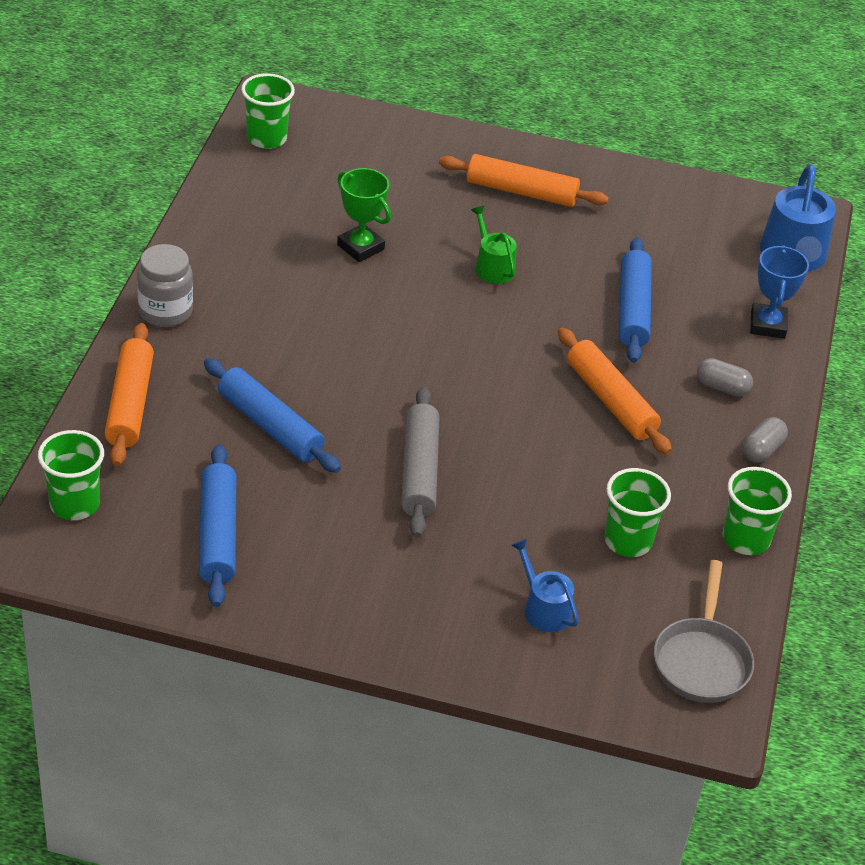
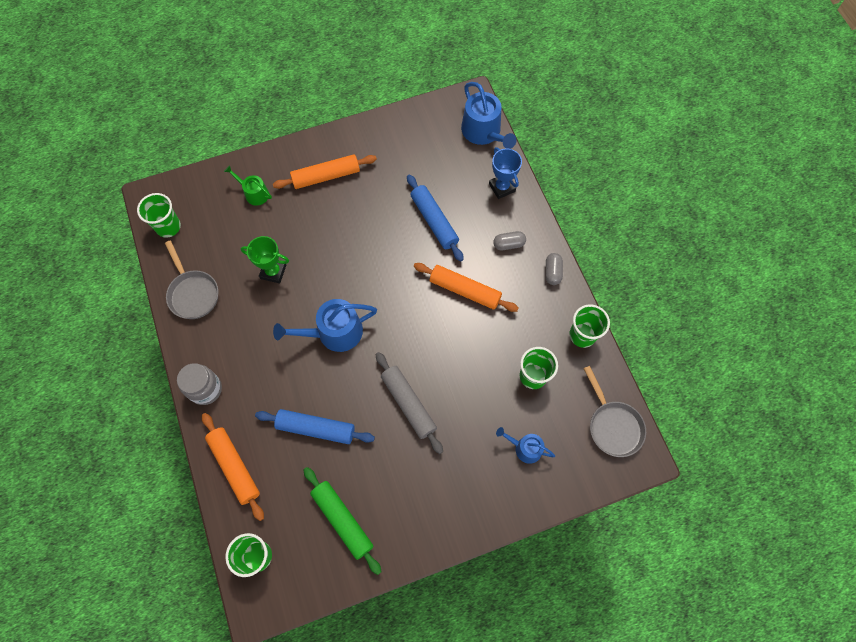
camera: 30 degrees left, 25 degrees up
blue rolling pin [199,444,236,607] -> green rolling pin [304,467,382,575]
green watering can [471,206,517,284] -> green watering can moved to [224,165,272,206]
none -> grey pan [165,241,218,319]
none -> blue watering can [273,299,377,352]

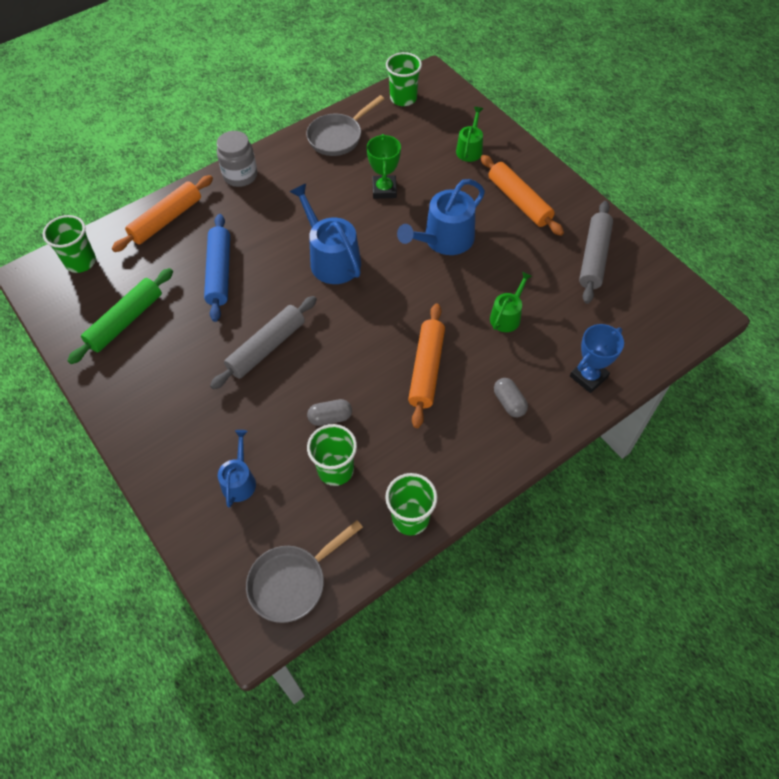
camera: 75 degrees right, 10 degrees down
blue rolling pin [407,174,464,262] -> green watering can [490,272,532,332]
blue watering can [461,82,517,149] -> blue watering can moved to [397,179,485,255]
grey capsule [546,253,563,285] -> grey capsule moved to [307,399,352,426]
none -> grey rolling pin [579,201,613,304]

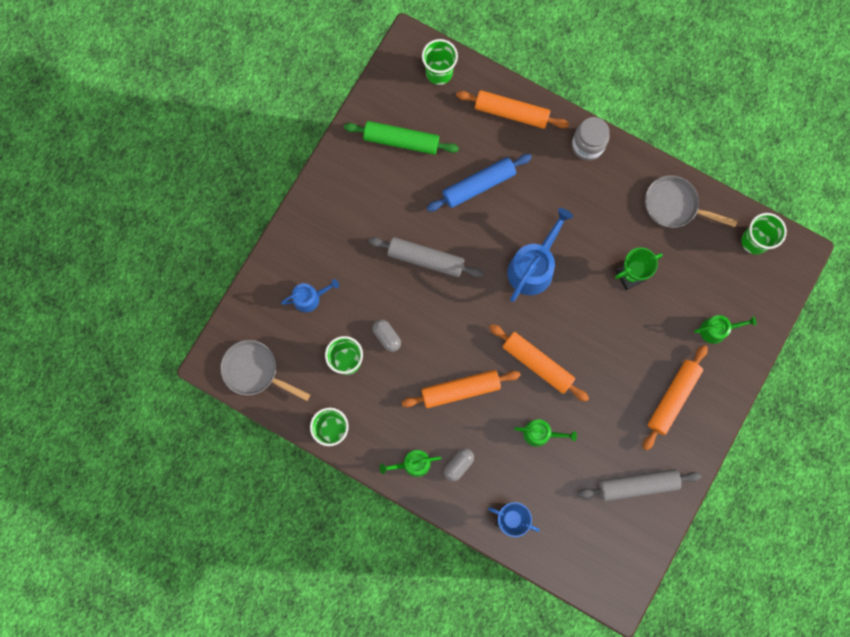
camera: 65 degrees right, 20 degrees up
blue watering can [397,179,485,255] -> none
none -> green watering can [379,450,441,477]
none -> orange rolling pin [489,324,589,402]

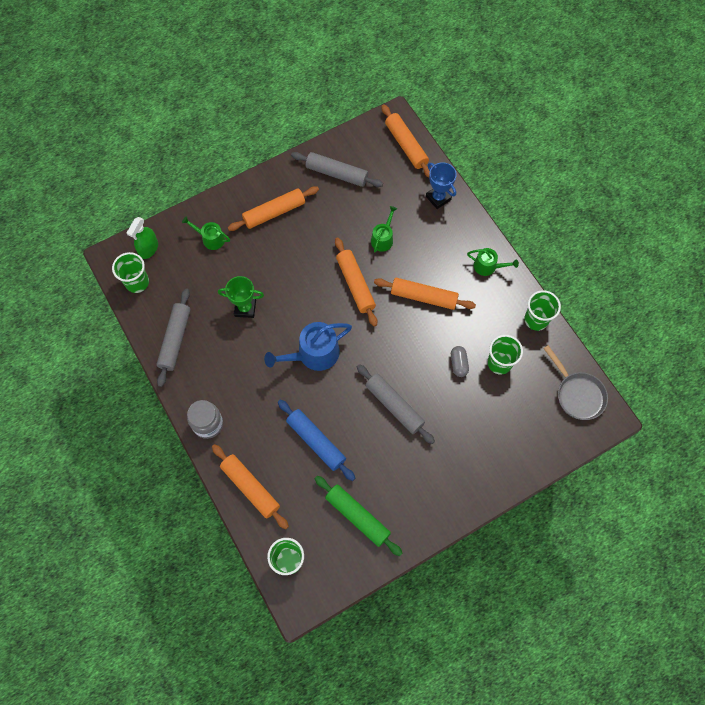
camera: 150 degrees left, 10 degrees down
blue watering can [281,279,339,312] -> none
blue rolling pin [427,154,532,211] -> blue rolling pin turned 45 degrees clockwise [278,400,356,481]
grey capsule [444,448,474,481] -> none
green watering can [514,419,577,447] -> green watering can turned 75 degrees clockwise [371,206,397,252]
grey pan [645,175,737,228] -> grey rolling pin [156,288,191,387]
none -> green spray bottle [127,217,158,259]
none -> orange rolling pin [381,105,430,178]

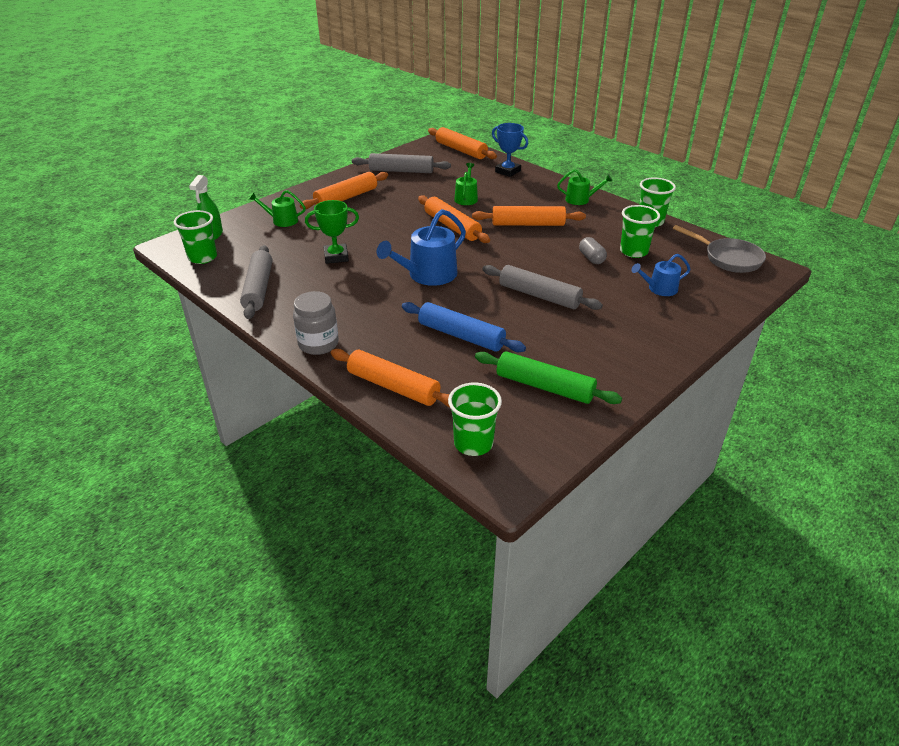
camera: 15 degrees left, 30 degrees down
none -> blue watering can [632,254,691,296]

